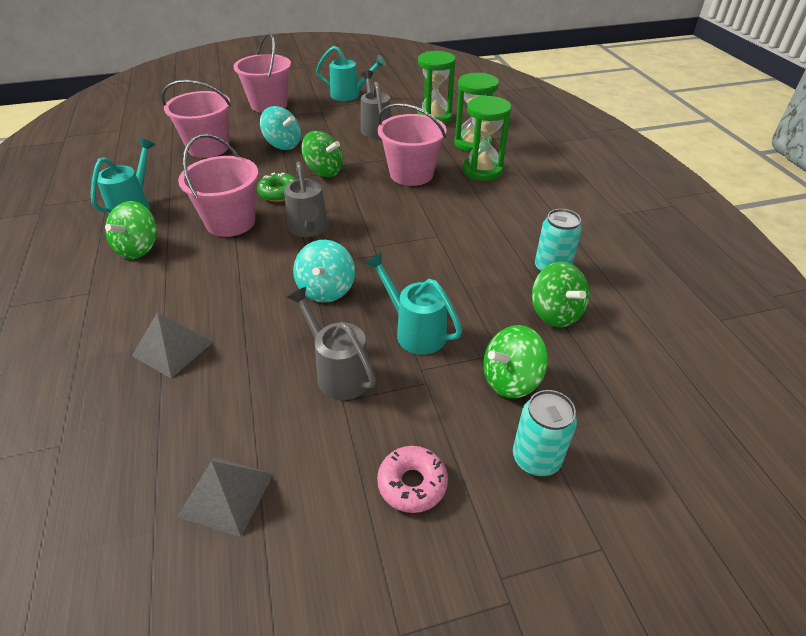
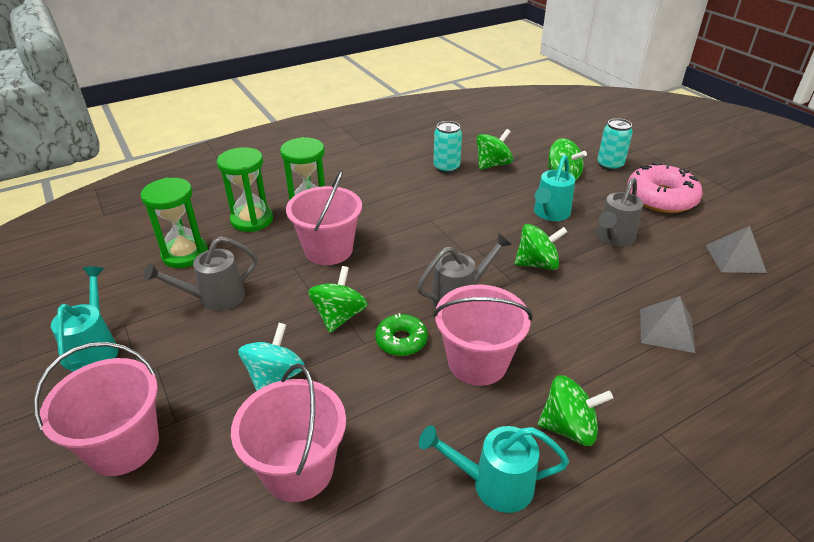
camera: 105 degrees left, 5 degrees down
turquoise spinning top [293,240,355,302] -> green spinning top [515,224,567,270]
pink donut [377,446,448,513] -> pink donut [627,162,703,213], size x1.79

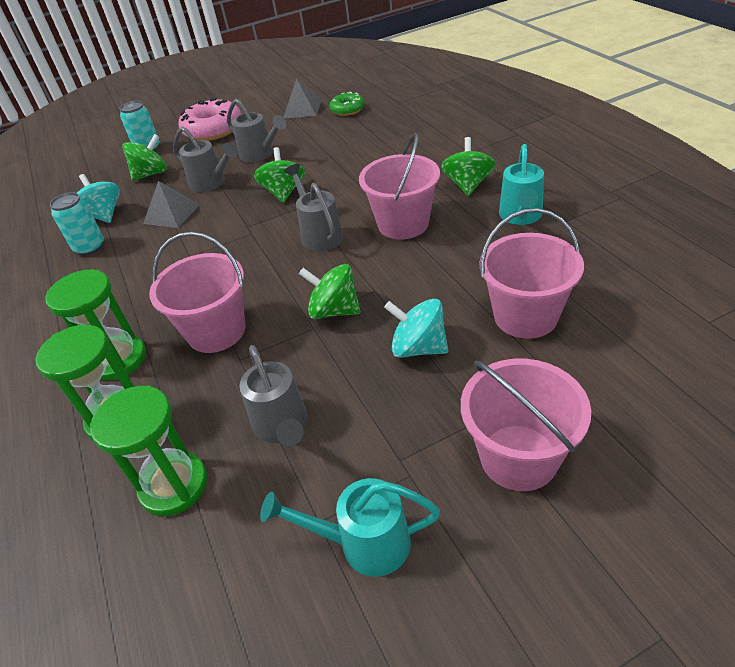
camera: 80 degrees left, 5 degrees up
green donut [375,313,428,356] -> green donut moved to [329,92,365,116]
green spinning top [476,129,513,170] -> turquoise spinning top [77,174,120,223]
turquoise watering can [534,155,575,221] -> grey watering can [173,127,238,192]
grey pyramid [640,296,695,353] -> grey pyramid moved to [143,181,200,228]

